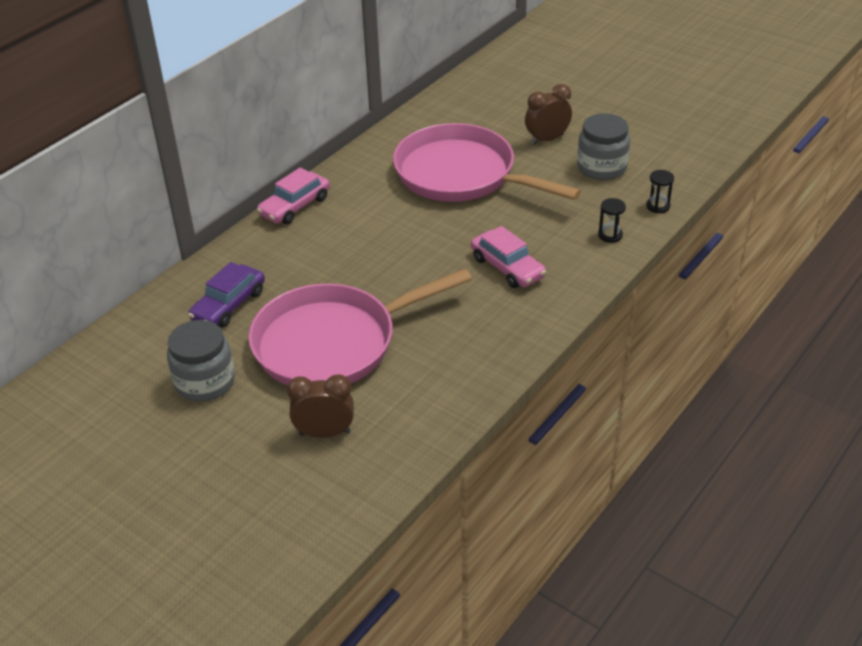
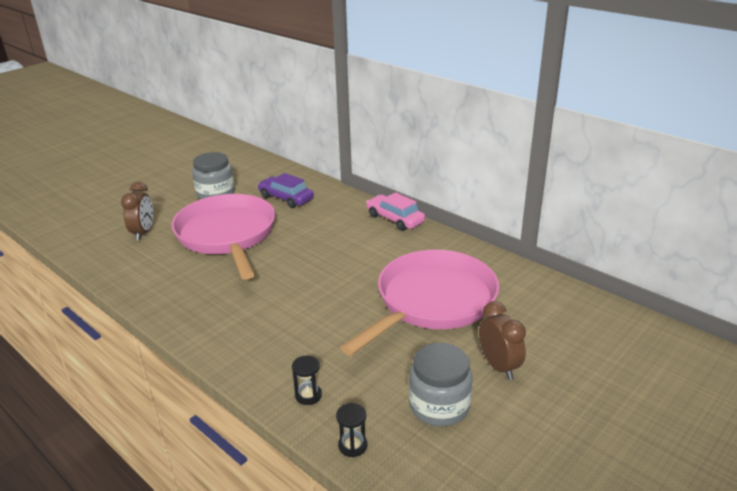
camera: 95 degrees right, 10 degrees down
pink car [471,226,546,288] -> none

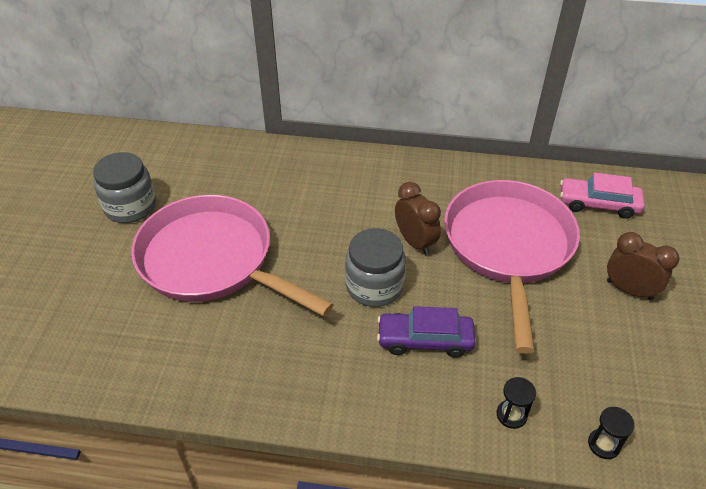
camera: 35 degrees left, 15 degrees up
brown clock [121,182,153,241] -> brown clock moved to [395,182,441,255]
purple car [258,173,314,208] -> purple car moved to [377,306,475,358]
pink car [366,192,425,231] -> pink car moved to [560,172,645,219]
grey jar [409,343,473,427] -> grey jar moved to [345,228,406,307]

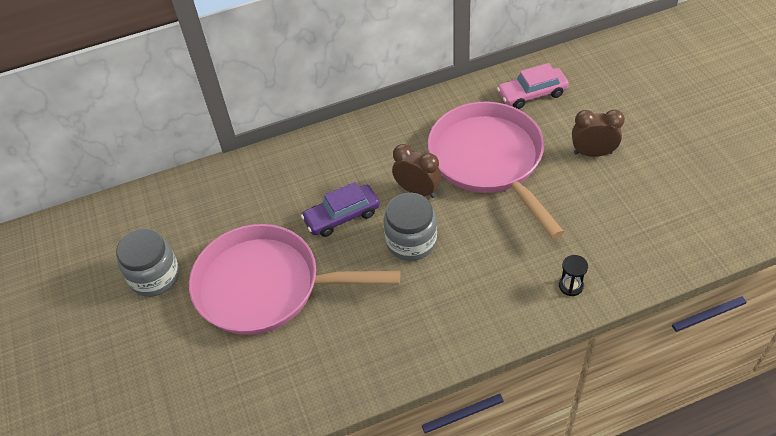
camera: 25 degrees left, 5 degrees up
purple car [377,306,475,358] -> purple car moved to [301,182,380,237]
black hourglass [588,407,635,459] -> none

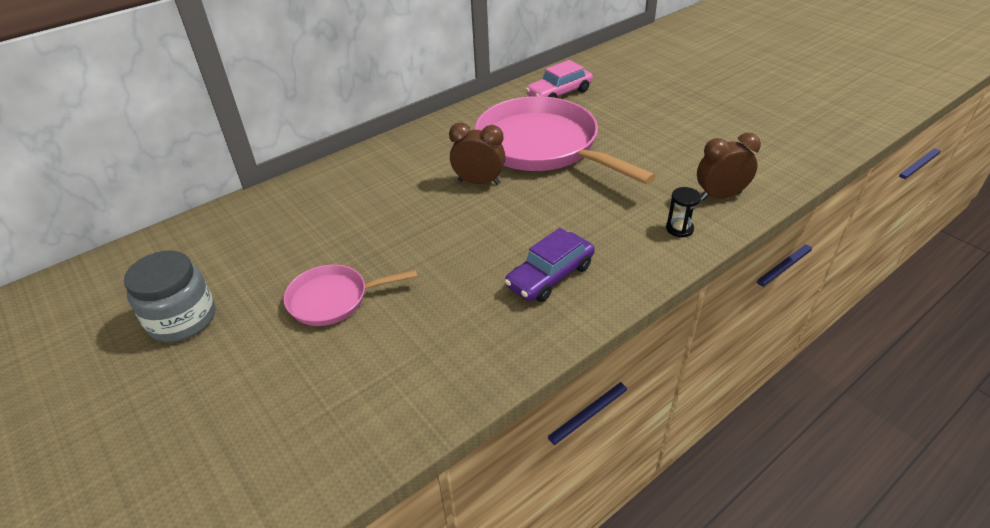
camera: 20 degrees left, 10 degrees down
pink pan [189,224,400,335] -> pink pan [283,264,417,326], size x0.50
purple car [301,182,380,237] -> purple car moved to [505,228,595,302]
grey jar [383,193,437,261] -> none
brown clock [572,109,625,157] -> brown clock moved to [697,133,761,201]

